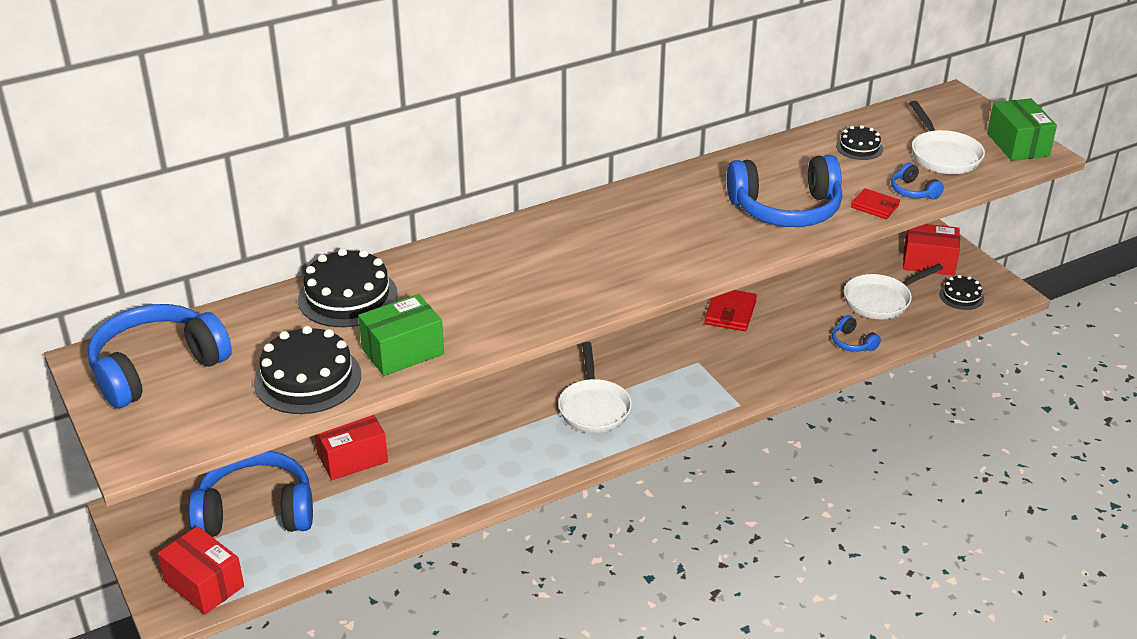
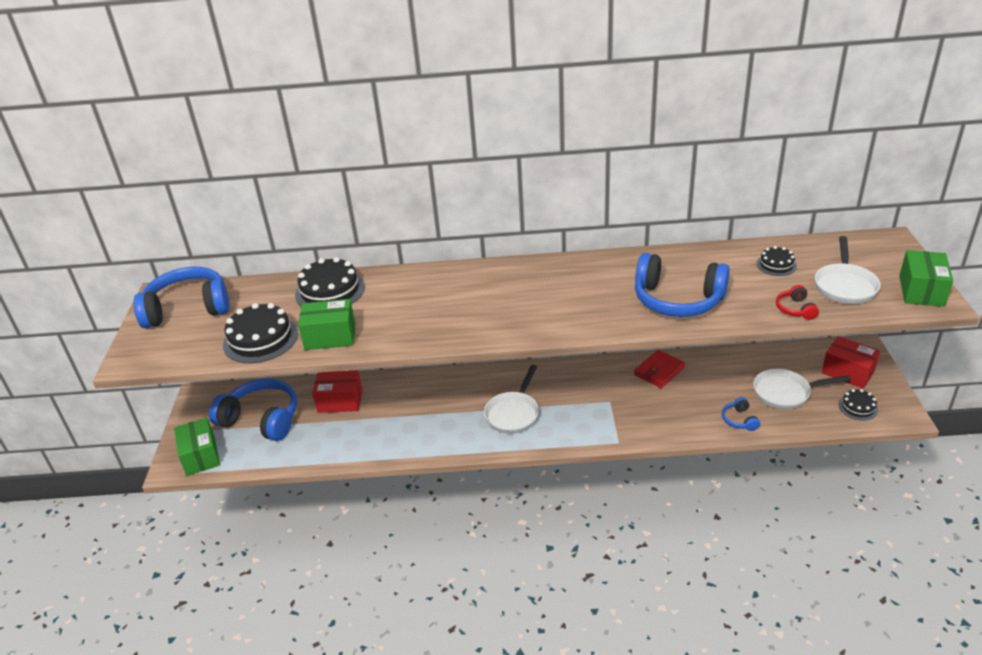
camera: 30 degrees right, 0 degrees up
red box [157,526,244,615] -> green box [174,418,220,476]
red wallet [851,188,900,219] -> none
blue headphones [891,163,944,199] -> red headphones [776,285,819,320]

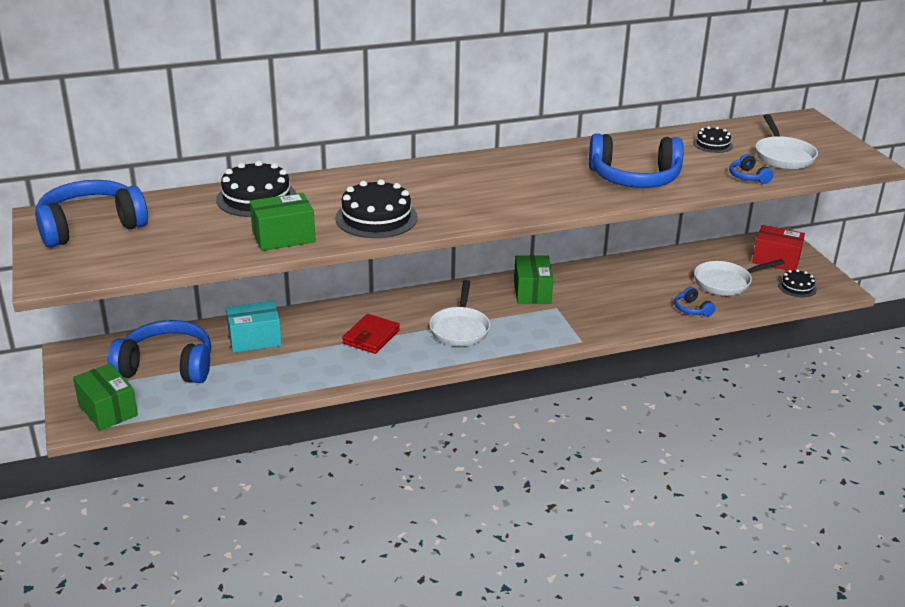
camera: 20 degrees left, 5 degrees down
black cake [223,303,298,363] -> black cake moved to [335,179,418,238]
red box [312,370,362,413] -> turquoise box [226,301,282,353]
red wallet [634,350,685,388] -> red wallet moved to [342,314,400,354]
red headphones [776,285,819,320] -> blue headphones [729,154,773,184]
green box [899,250,953,307] -> green box moved to [514,255,553,304]

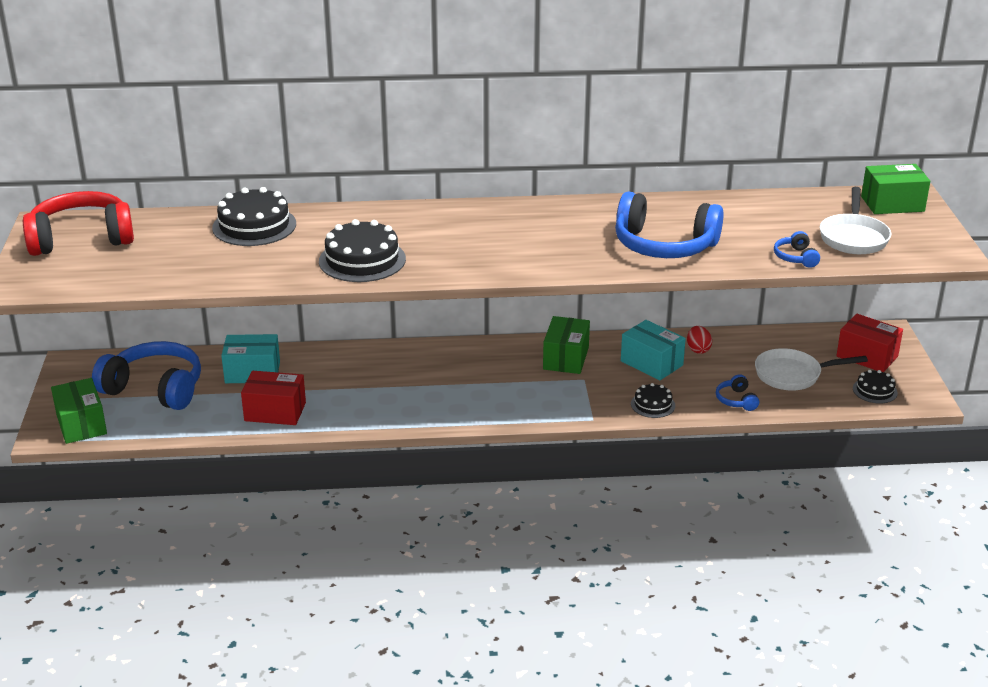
camera: 15 degrees right, 0 degrees up
blue headphones [35,180,148,248] -> red headphones [23,191,134,256]
green box [250,193,316,251] -> green box moved to [861,164,930,214]
red wallet [342,314,400,354] -> none
white pan [429,280,490,346] -> none
black cake [693,126,733,153] -> black cake moved to [631,383,675,418]
none -> red box [241,371,306,425]
none -> turquoise box [621,320,686,380]
none -> red egg [687,326,712,354]

